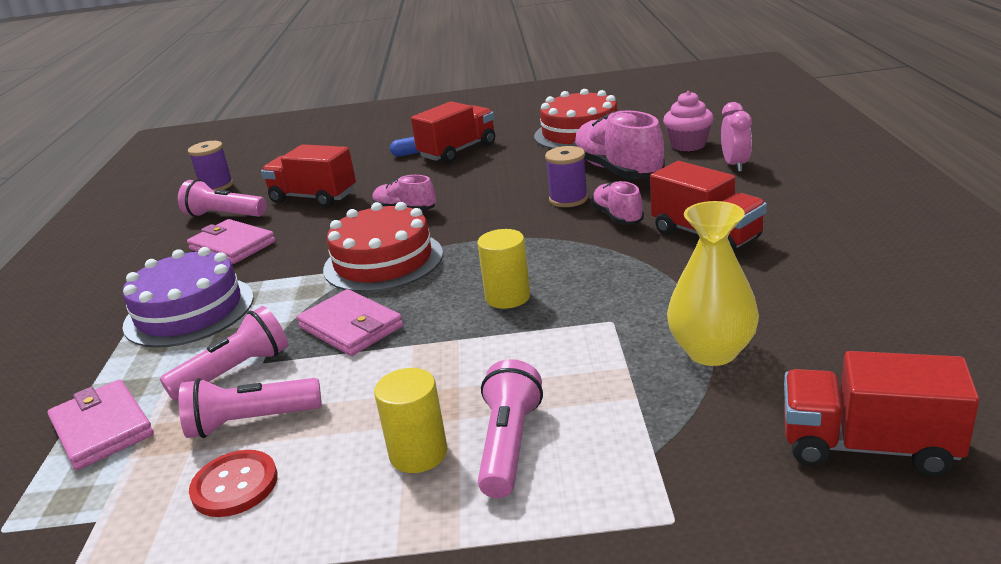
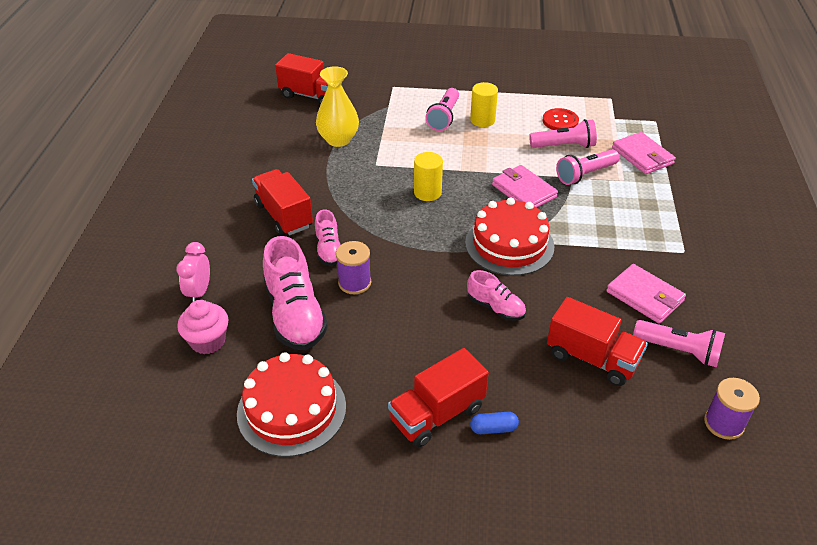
camera: 175 degrees left, 15 degrees up
purple cake [122,247,254,348] -> none

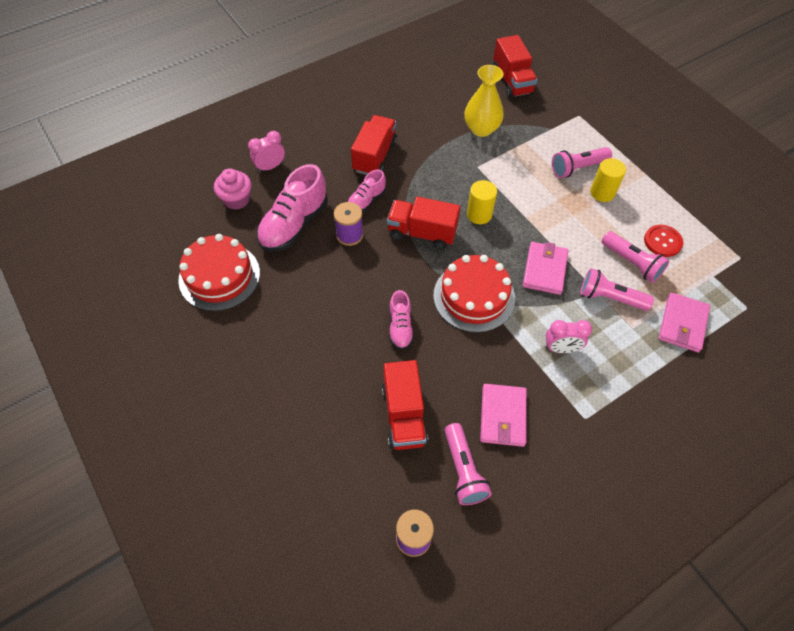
camera: 50 degrees right, 15 degrees up
red truck [388,348,489,448] -> red truck moved to [387,197,460,250]
blue capsule [470,412,519,434] -> none
none -> pink clock [546,320,592,353]

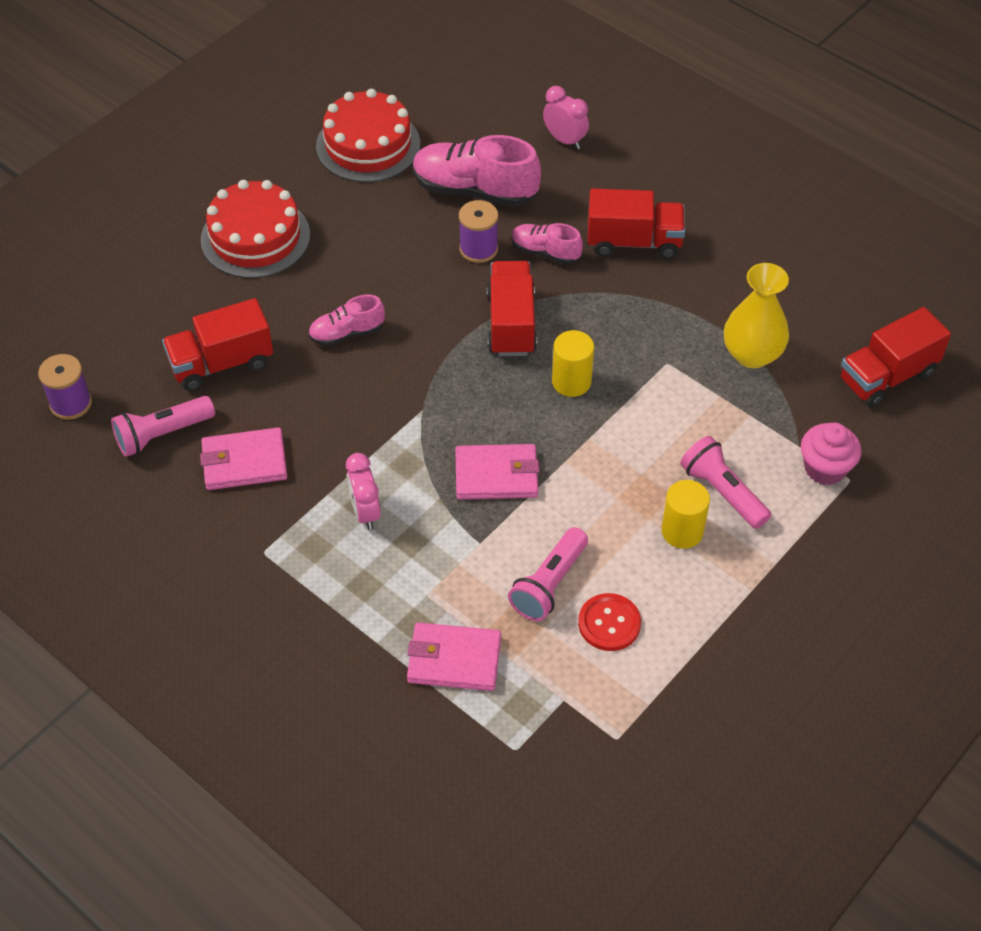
camera: 75 degrees right, 5 degrees down
pink cupcake [214,168,251,210] -> pink cupcake moved to [801,423,861,485]
red cake [433,255,515,333] -> red cake moved to [201,180,310,278]
pink flashlight [580,268,654,311] -> none

